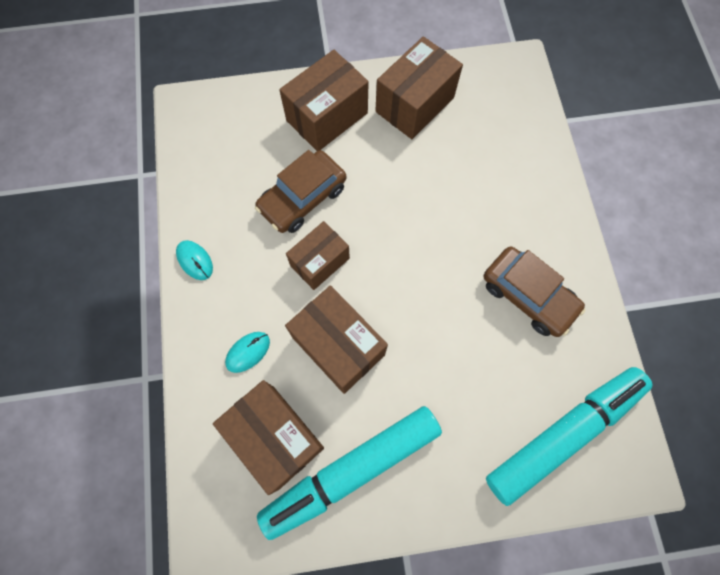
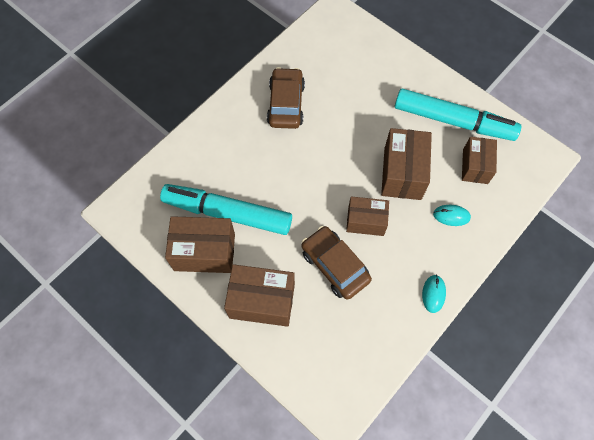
camera: 130 degrees left, 5 degrees down
brown box [213,380,324,495] -> brown box [462,137,497,184], size x0.66
brown car [255,150,346,233] -> brown car turned 135 degrees counterclockwise [301,226,372,300]
turquoise marker [486,367,653,506] -> turquoise marker moved to [160,184,292,235]

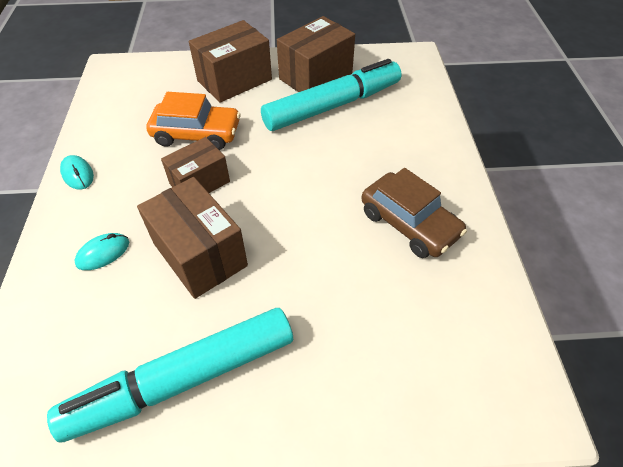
camera: 135 degrees right, 15 degrees down
brown car [301,226,372,300] -> orange car [146,92,241,150]
brown box [462,137,497,184] -> none

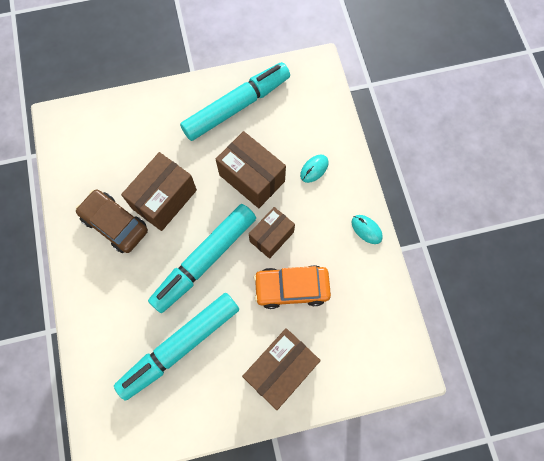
camera: 170 degrees right, 20 degrees up
brown box [277,16,355,92] -> brown box moved to [121,152,197,231]
none -> turquoise marker [148,204,256,313]

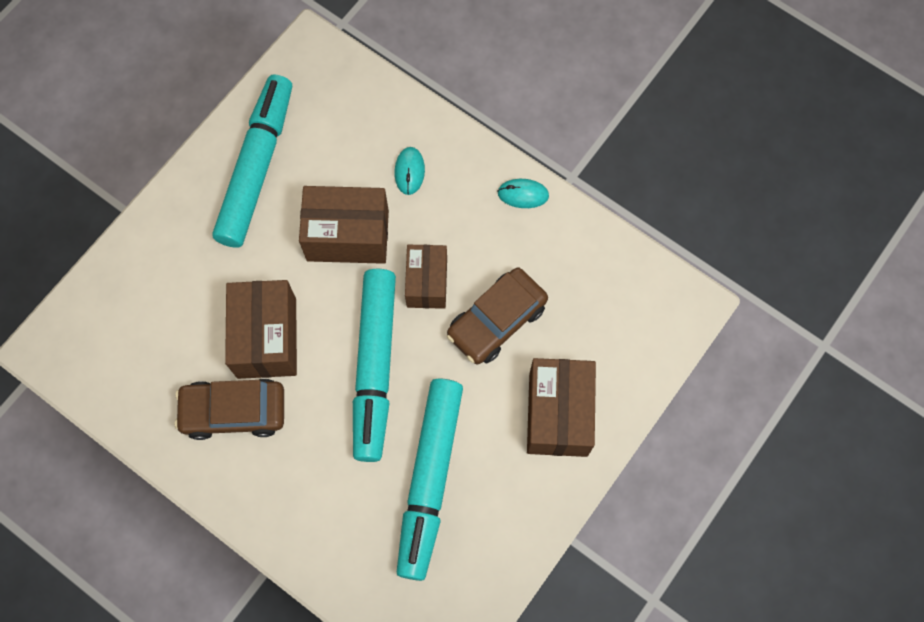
camera: 40 degrees left, 0 degrees up
orange car [254,265,331,309] -> brown car [447,267,548,364]

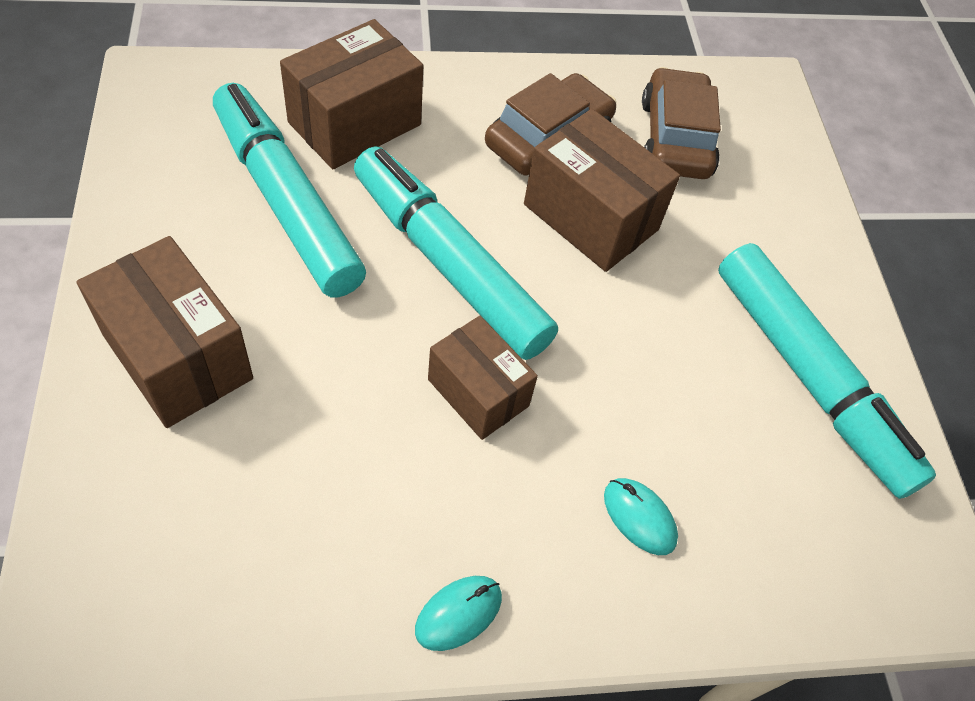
camera: 130 degrees right, 15 degrees down
brown box [299,186,389,264] -> brown box moved to [280,19,424,169]
brown car [447,267,548,364] -> brown car moved to [642,67,721,179]

